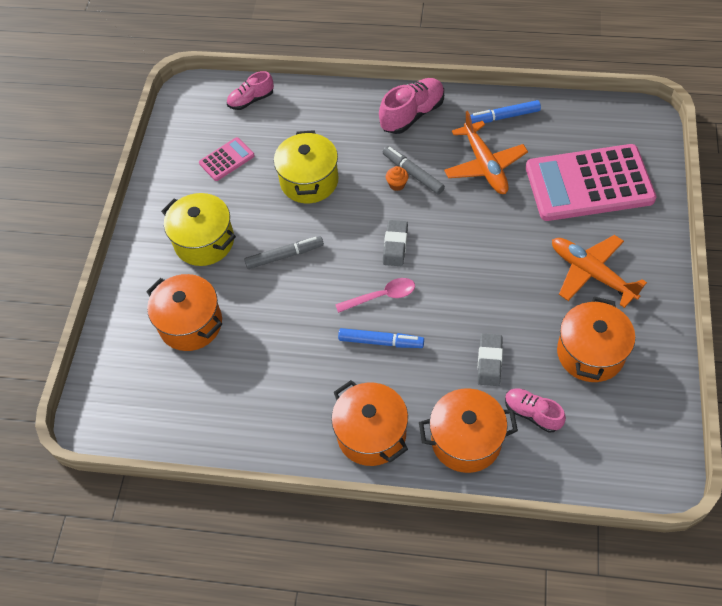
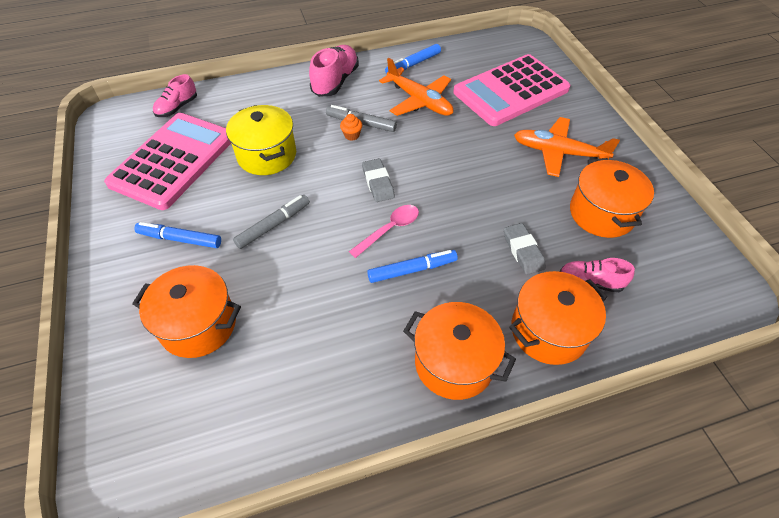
camera: 30 degrees left, 5 degrees down
yellow pot [161,193,236,266] -> blue marker [134,222,221,248]
pink calculator [199,137,255,181] -> pink calculator [104,113,231,210], size x2.25

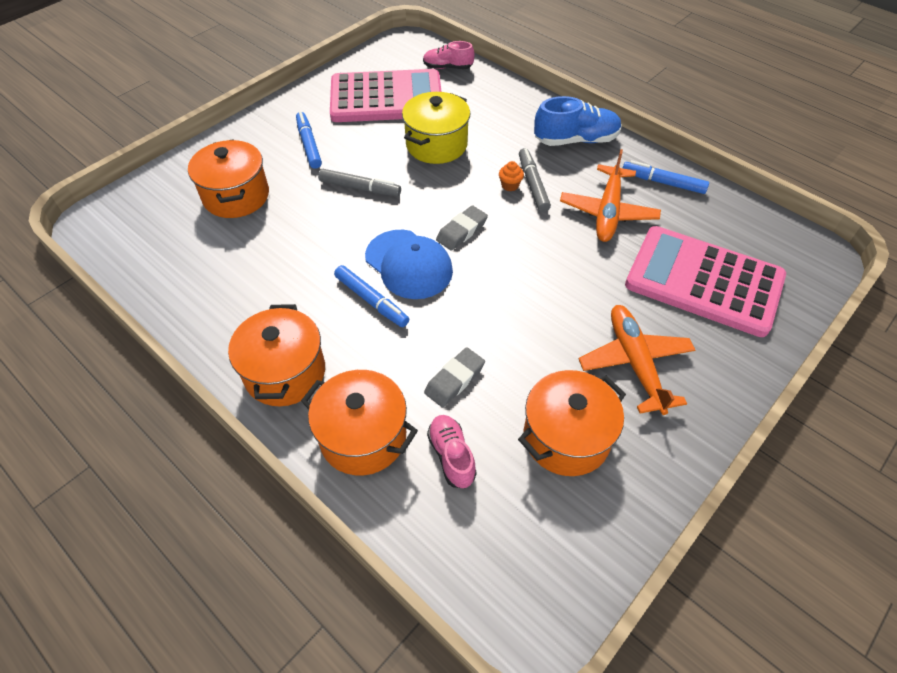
camera: 60 degrees right, 0 degrees up
pink shoe [309,45,359,97] -> blue shoe [534,96,622,146]
pink spoon [349,205,419,258] -> blue cap [365,230,453,299]

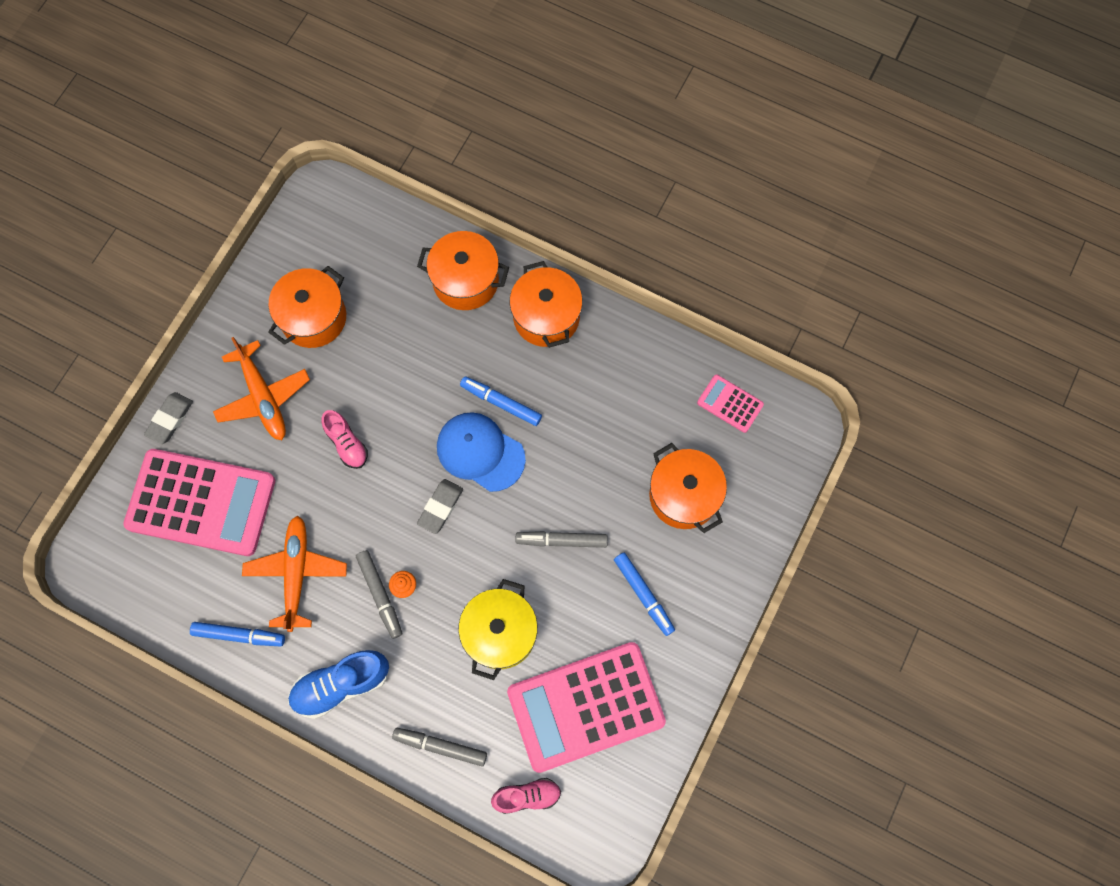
camera: 165 degrees right, 20 degrees up
grey eraser [424,347,485,407] -> grey eraser moved to [144,392,193,444]
pink shoe [427,415,477,488] -> pink shoe moved to [321,410,368,469]
none -> grey marker [392,728,487,766]
none -> pink calculator [697,375,764,433]

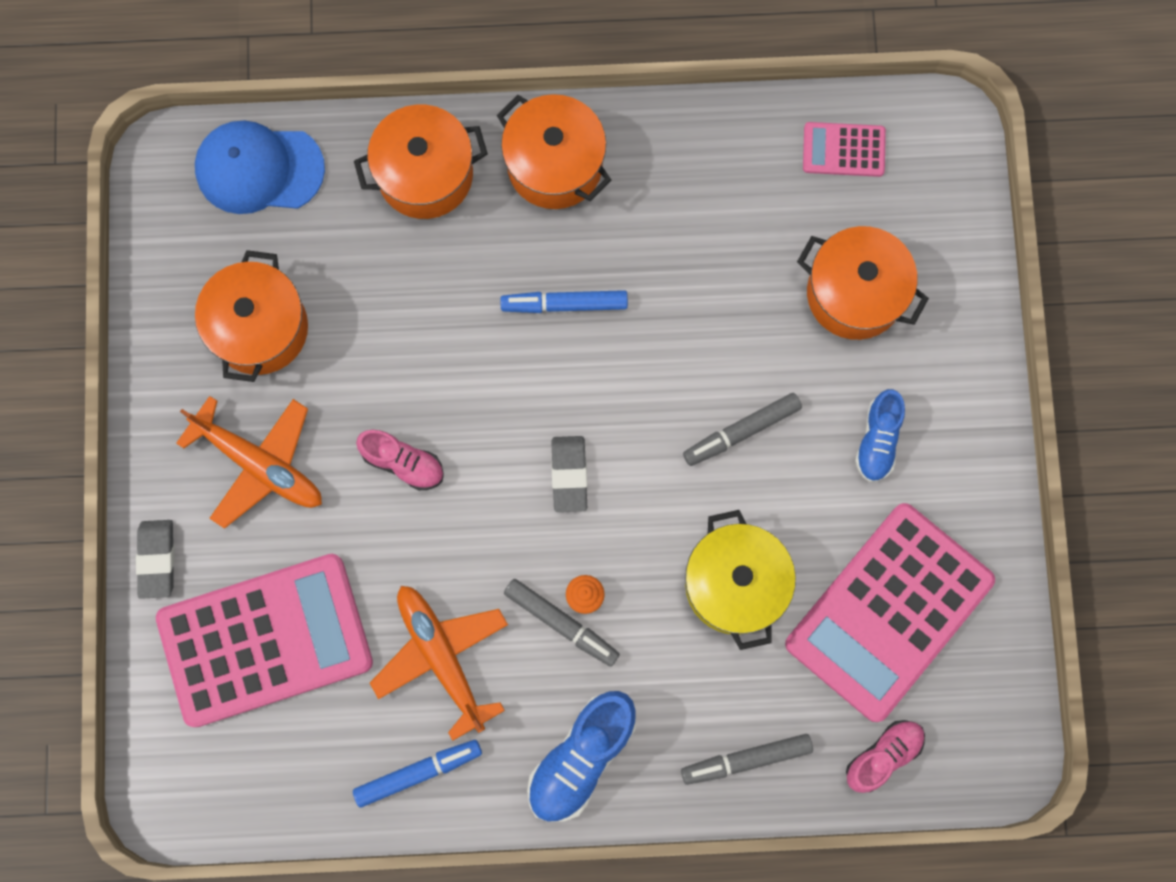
camera: 30 degrees left, 5 degrees up
blue cap [437,412,526,492] -> blue cap moved to [195,121,325,214]
blue marker [614,553,675,636] -> blue shoe [855,389,905,482]

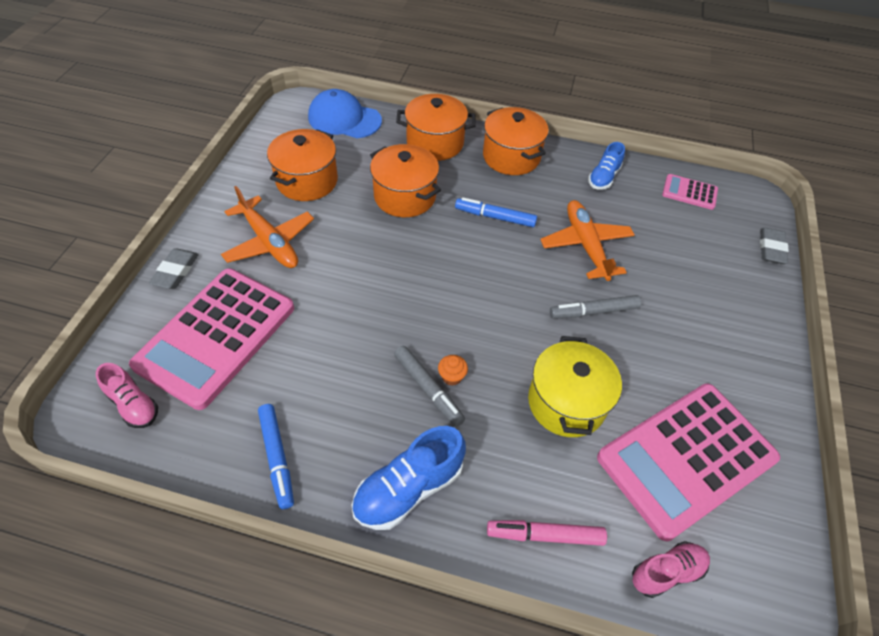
camera: 15 degrees right, 25 degrees down
pink calculator [156,554,373,727] -> pink calculator turned 120 degrees clockwise [129,268,294,410]
blue marker [353,740,482,808] -> blue marker turned 75 degrees clockwise [258,404,294,509]
pink shoe [356,430,444,491] -> pink shoe moved to [96,363,158,428]
orange plane [370,586,508,741] -> orange plane moved to [540,200,635,281]
grey eraser [552,436,587,512] -> grey eraser moved to [760,228,789,264]
grey marker [681,734,813,785] -> pink marker [487,520,607,546]
orange pot [797,226,929,340] -> orange pot moved to [370,144,441,217]
blue shoe [855,389,905,482] -> blue shoe moved to [588,142,625,190]

